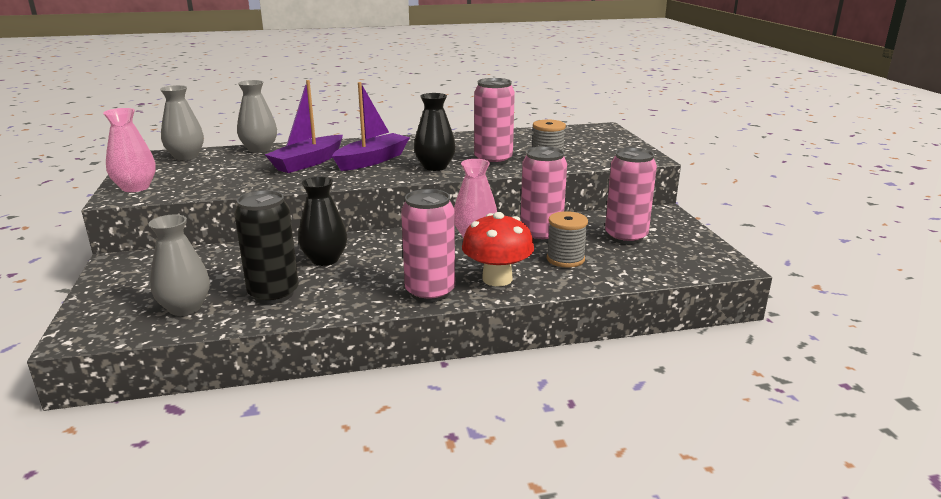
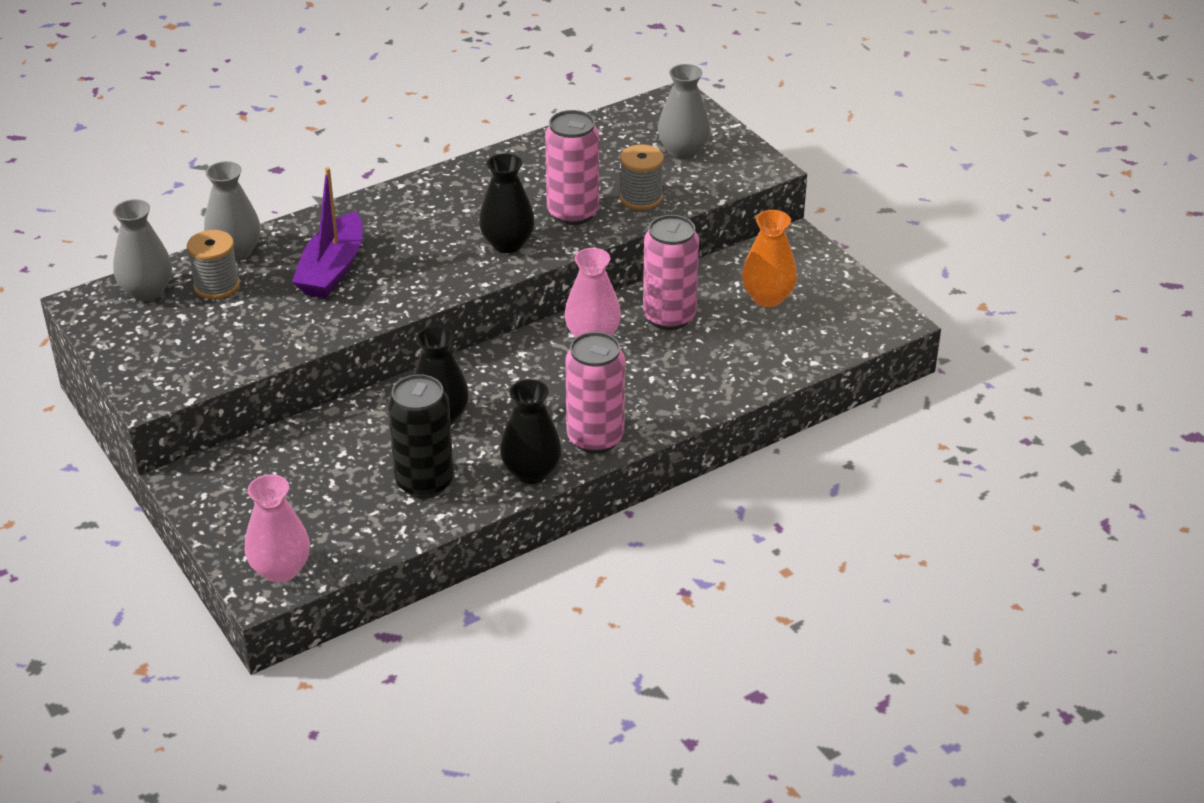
camera: 20 degrees left, 15 degrees up
pink vase [103,108,156,192] -> pink vase moved to [245,474,310,583]
grey vase [148,214,210,316] -> grey vase moved to [658,64,710,159]
purple boat [332,82,410,171] -> none
red mushroom [462,212,534,286] -> none
grey spool [547,211,588,268] -> grey spool moved to [187,230,240,299]
pink can [605,148,657,244] -> orange vase [742,210,797,307]
none -> black vase [500,379,562,484]

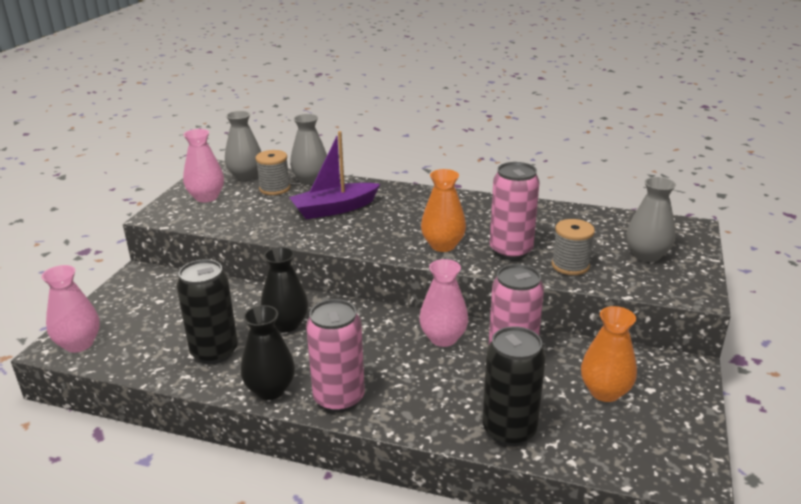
camera: 50 degrees right, 10 degrees down
black vase [479,153,535,253] -> orange vase [421,169,466,252]
none -> pink vase [183,129,224,202]
none -> black can [482,326,546,446]

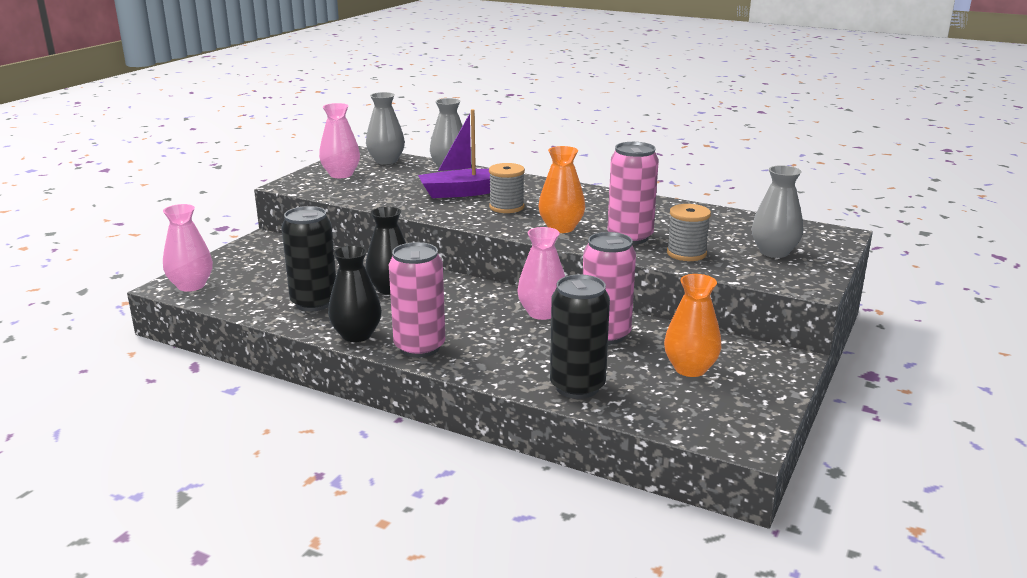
camera: 10 degrees right, 5 degrees down
grey spool [255,150,290,195] -> grey spool moved to [489,163,525,213]

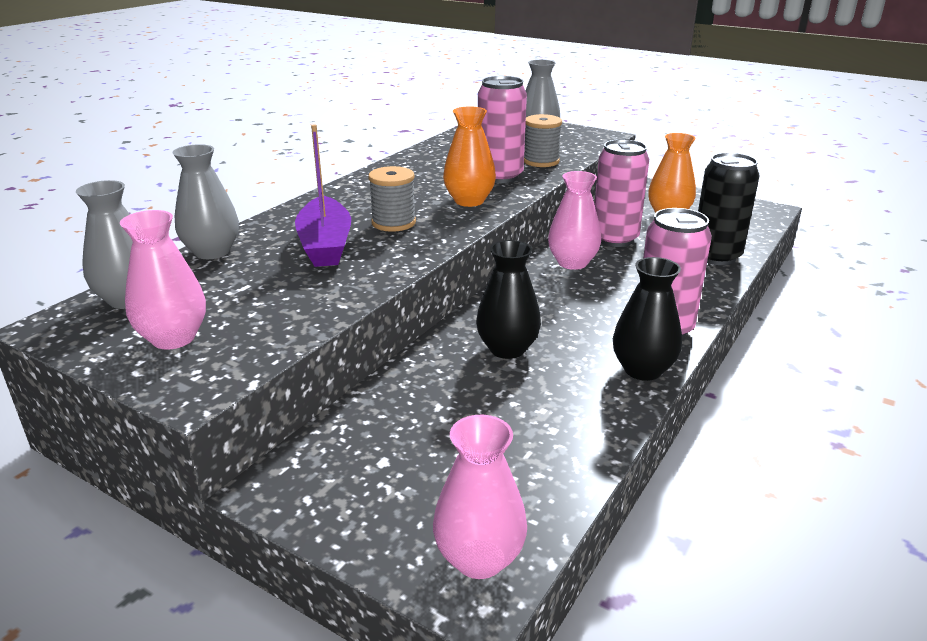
camera: 85 degrees left, 5 degrees up
black can [281,206,336,312] -> none

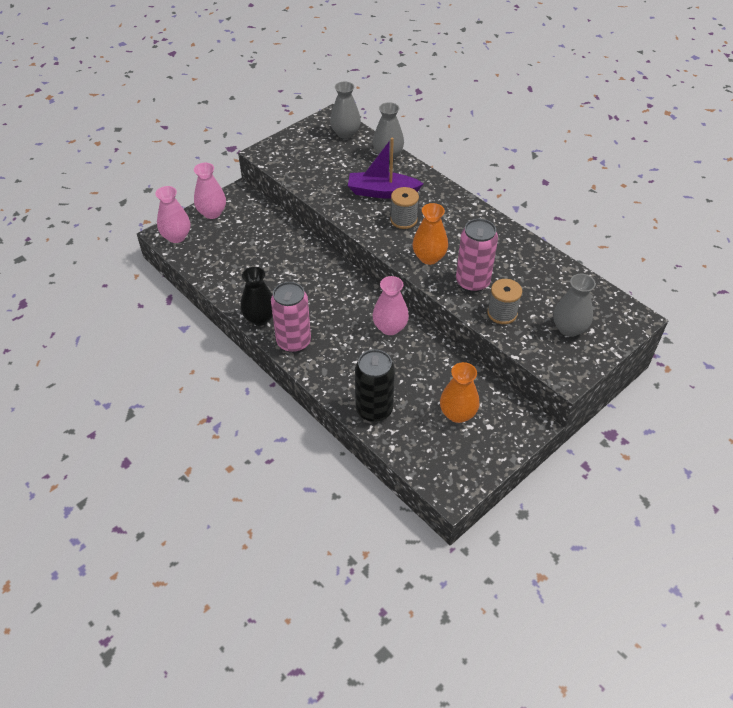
camera: 105 degrees right, 20 degrees up
pink vase [120,210,206,350] -> pink vase moved to [194,163,226,219]
black vase [476,240,541,359] -> none
pink can [594,139,649,247] -> none

